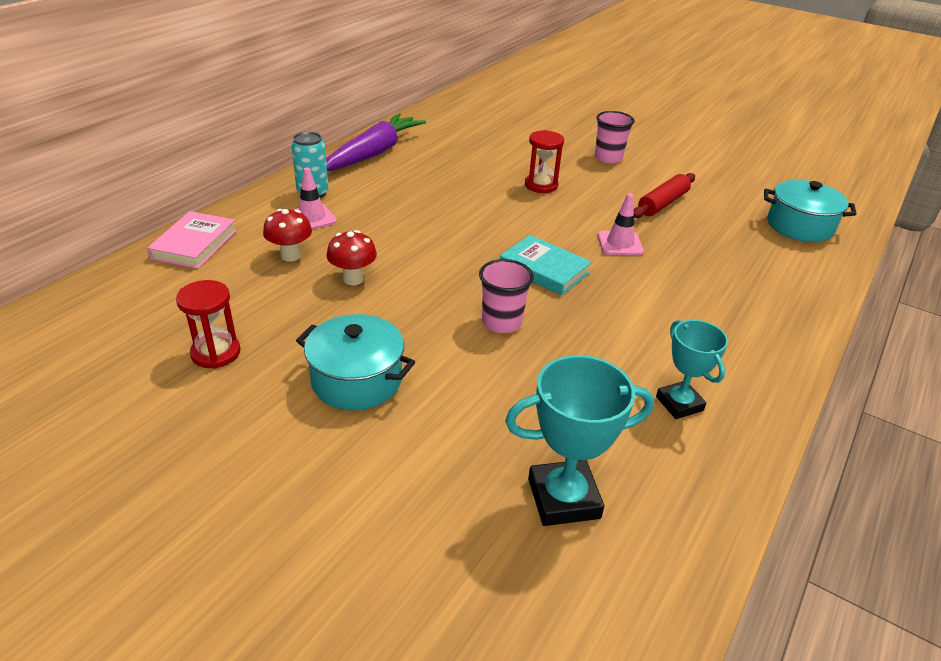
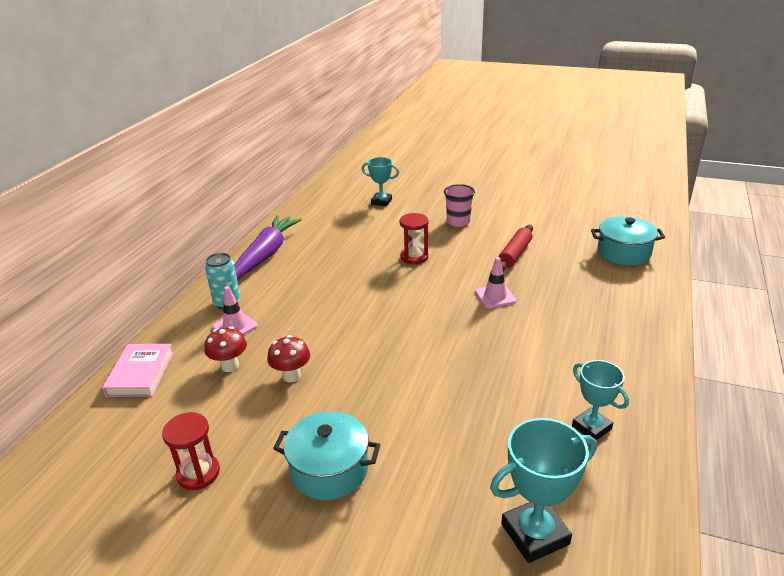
camera: 10 degrees left, 5 degrees down
pink cup [479,259,534,333] -> none
turquoise book [500,235,592,295] -> none
none -> turquoise trophy [362,157,399,206]

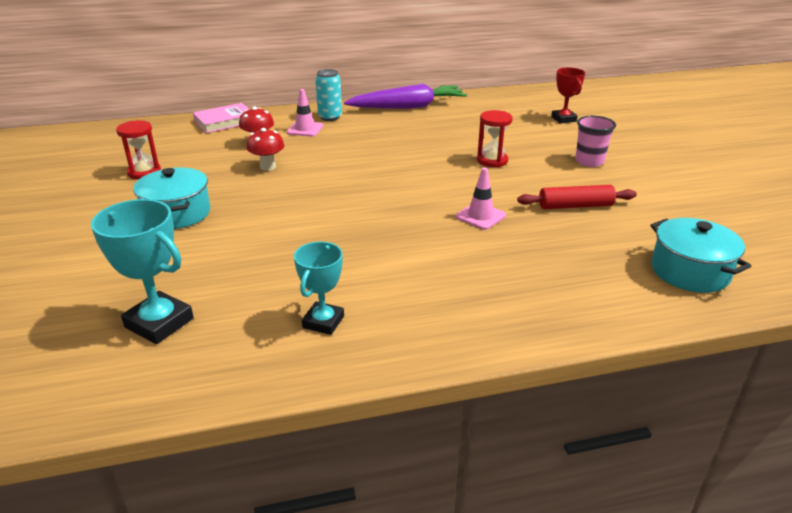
camera: 55 degrees right, 0 degrees up
turquoise trophy [362,157,399,206] -> red trophy [551,67,585,124]

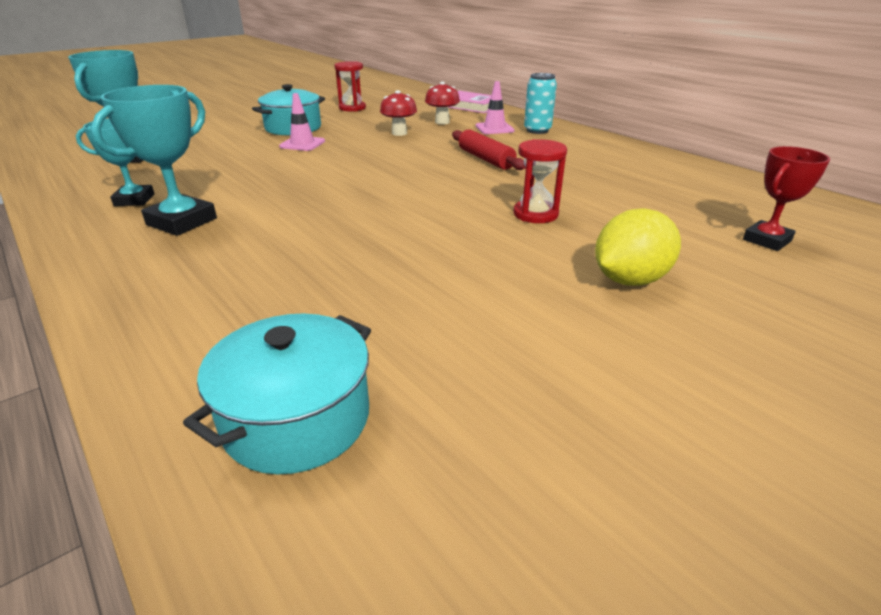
camera: 65 degrees right, 0 degrees up
purple carrot [344,84,467,109] -> none
pink traffic cone [456,167,506,230] -> pink traffic cone moved to [279,93,325,151]
red rolling pin [517,185,637,209] -> red rolling pin moved to [452,129,526,170]
pink cup [575,116,616,167] -> yellow lemon [595,208,681,286]
none -> turquoise trophy [91,85,217,236]

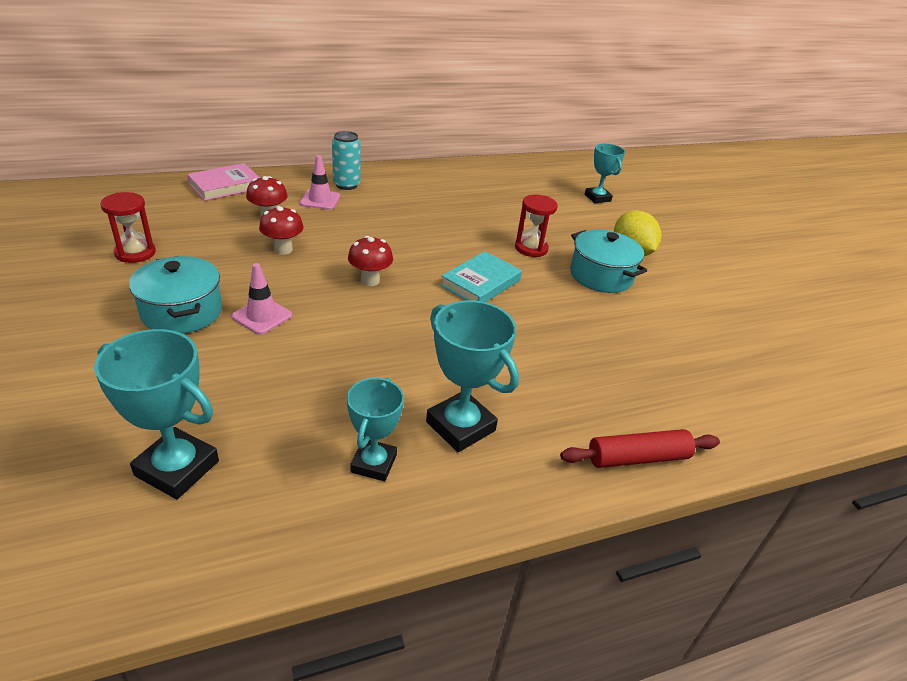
camera: 75 degrees left, 5 degrees up
turquoise pot [183,314,371,474] -> turquoise pot moved to [570,230,647,293]
red rolling pin [452,129,526,170] -> red rolling pin moved to [560,429,720,468]
red trophy [743,146,830,251] -> turquoise trophy [585,143,625,203]
none -> red mushroom [348,236,393,286]
none -> turquoise book [440,251,522,302]

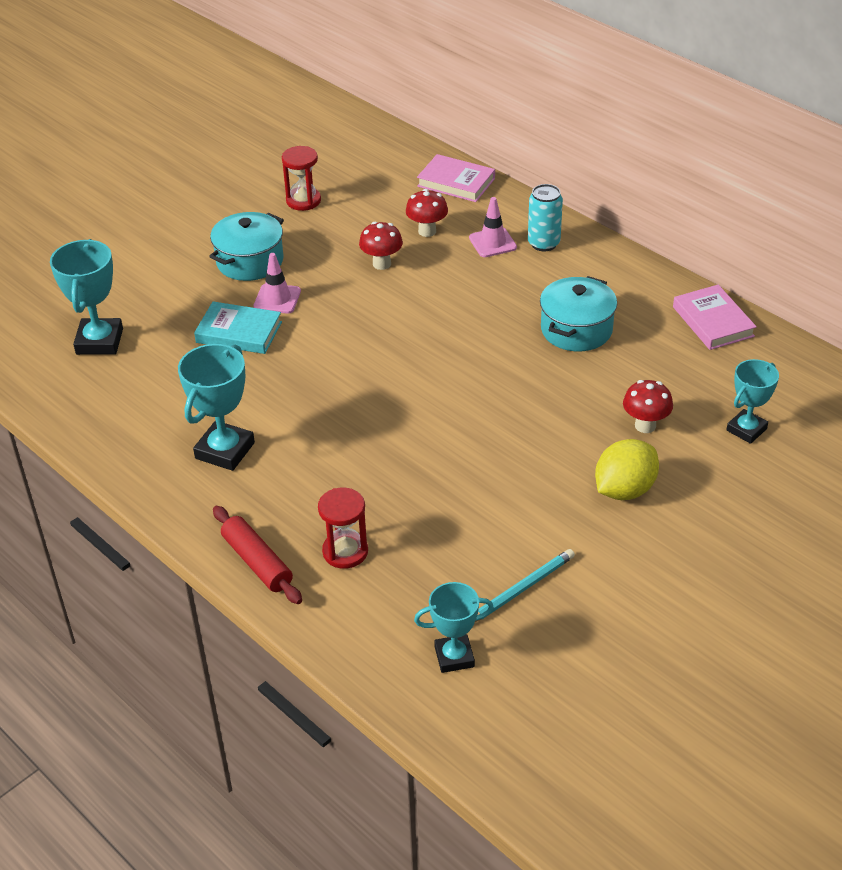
camera: 70 degrees right, 5 degrees up
turquoise trophy [347,377,404,481] -> turquoise trophy moved to [414,582,494,673]
red mushroom [348,236,393,286] -> red mushroom moved to [623,380,673,433]
turquoise book [440,251,522,302] -> turquoise book moved to [194,302,282,354]
red hourglass [515,195,558,257] -> red hourglass moved to [318,488,368,569]
turquoise pot [570,230,647,293] -> turquoise pot moved to [540,276,617,351]
none -> turquoise pencil [475,549,575,622]
none -> pink book [673,285,757,350]

